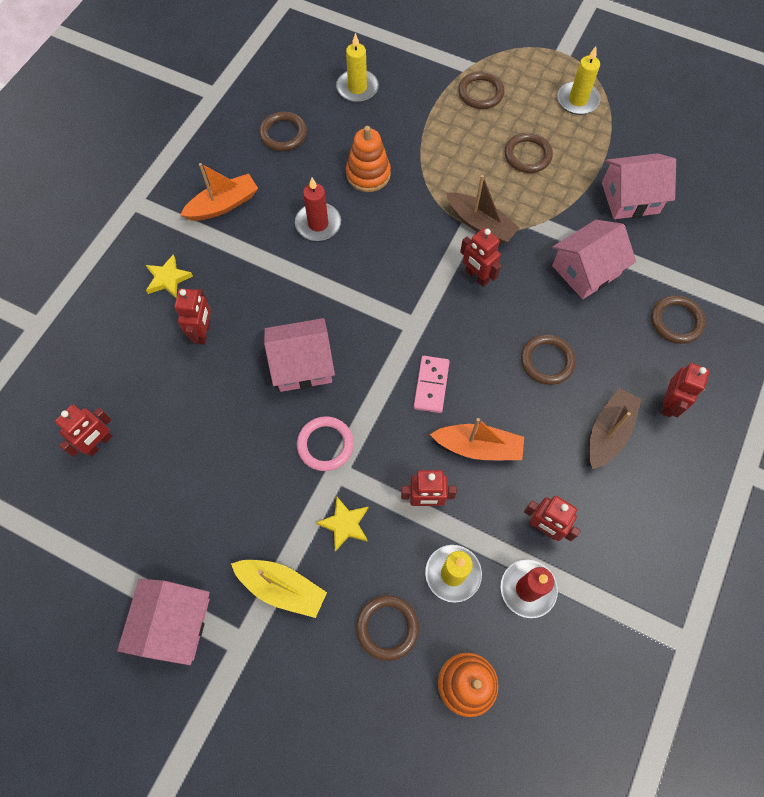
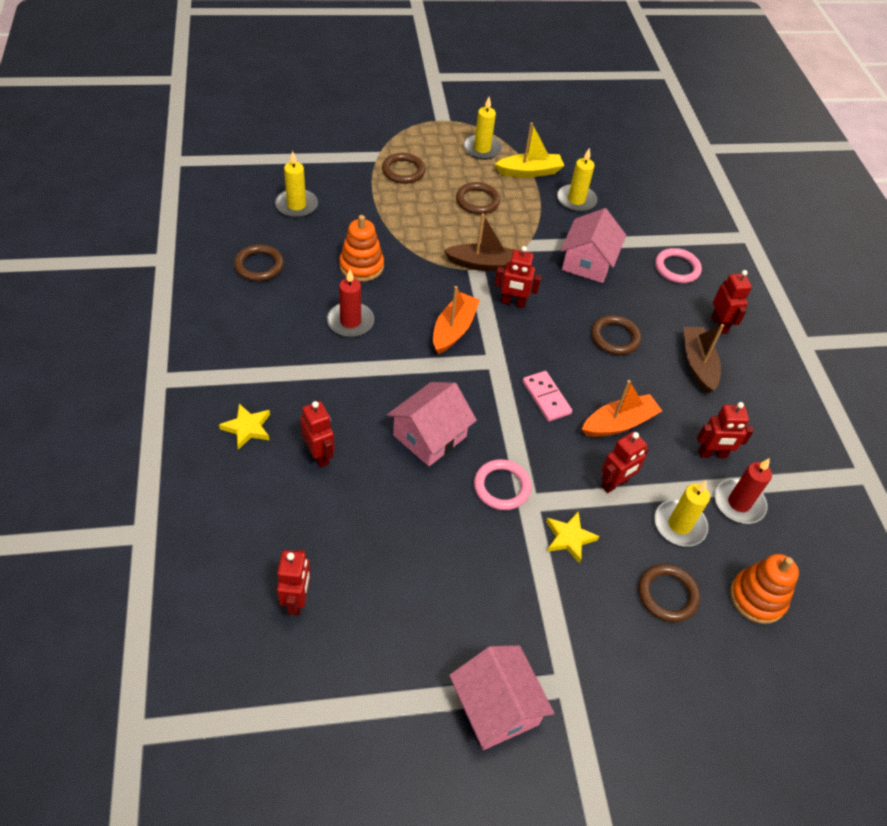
camera: 40 degrees left, 15 degrees down
orange boat [180,163,258,221] -> orange boat moved to [433,286,480,354]
yellow boat [231,560,327,618] -> yellow boat moved to [495,122,564,178]
pink house [602,153,676,219] -> yellow candle [557,148,597,212]
brown ring [651,295,705,344] -> pink ring [655,248,702,283]

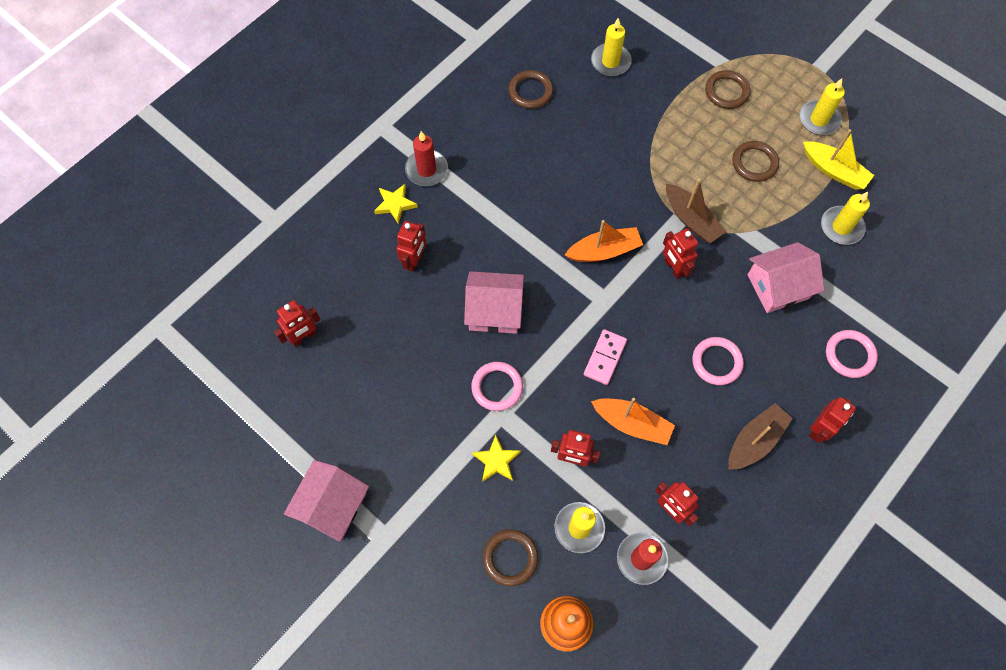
camera: 55 degrees right, 15 degrees up
red candle [327,270,374,337] -> red candle moved to [405,131,448,186]
orange stacking toy [339,215,384,282] -> none
brown ring [591,315,641,355] -> pink ring [692,337,744,385]

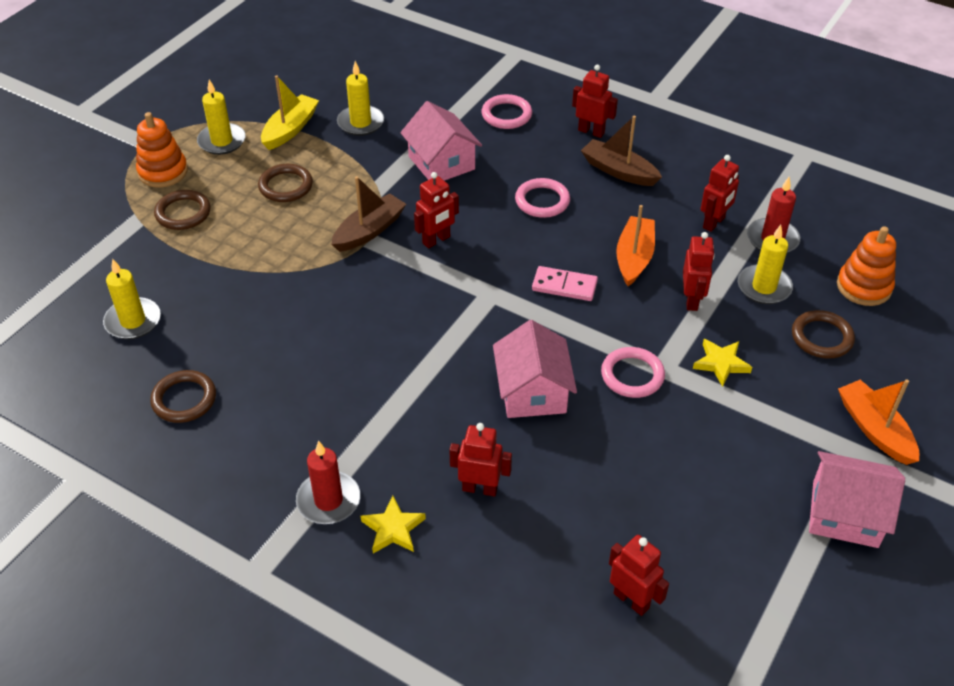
camera: 100 degrees left, 20 degrees down
orange boat [565,220,643,262] -> orange boat moved to [838,379,919,465]
none -> orange stacking toy [136,112,188,188]

